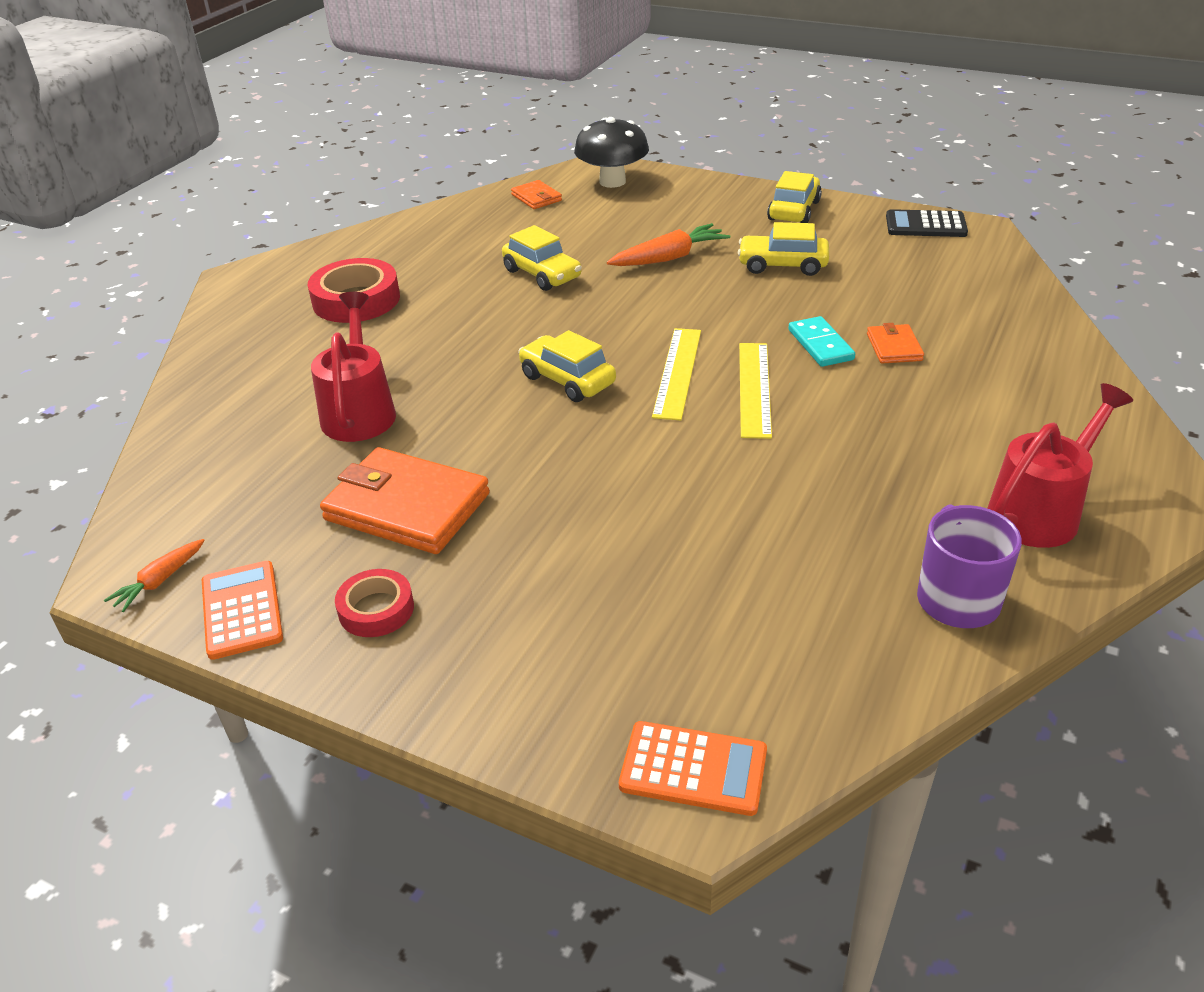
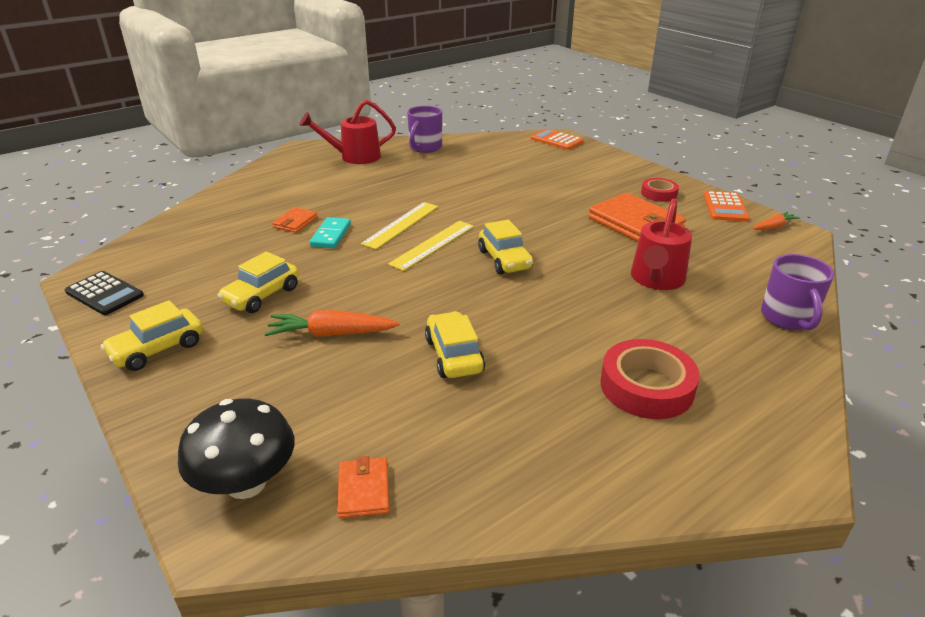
camera: 155 degrees left, 5 degrees down
yellow car [738,222,829,276] -> yellow car turned 90 degrees clockwise [217,251,299,313]
none -> purple mug [761,254,834,330]

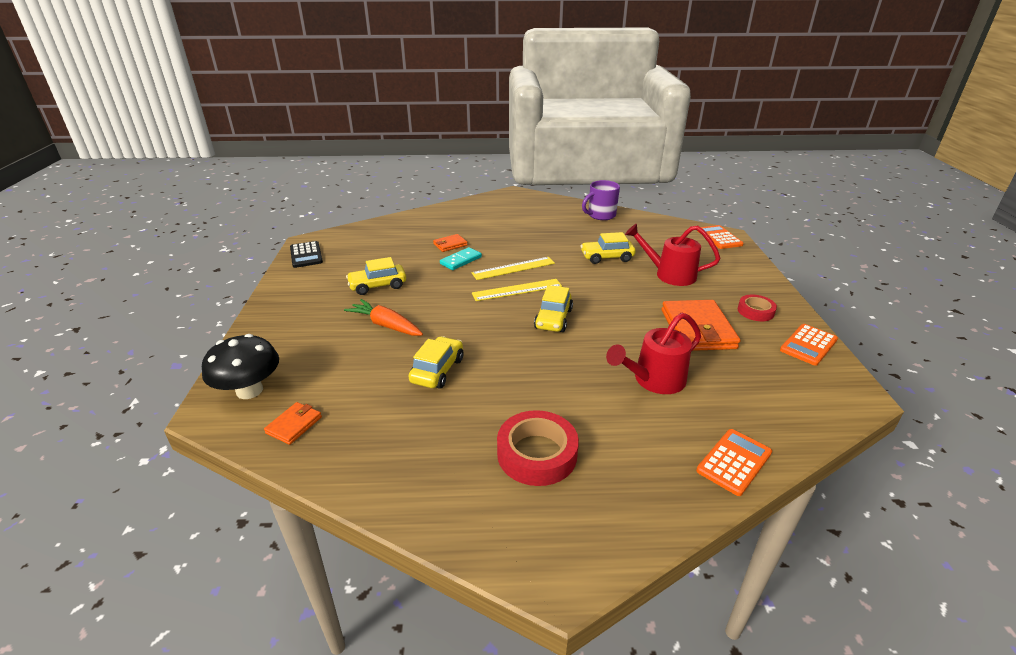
camera: 35 degrees right, 0 degrees up
yellow car [101,300,203,371] -> yellow car moved to [581,232,636,264]
red watering can [299,100,396,164] -> red watering can moved to [625,224,720,286]
orange carrot [753,212,800,230] -> none
purple mug [761,254,834,330] -> orange calculator [696,429,772,496]

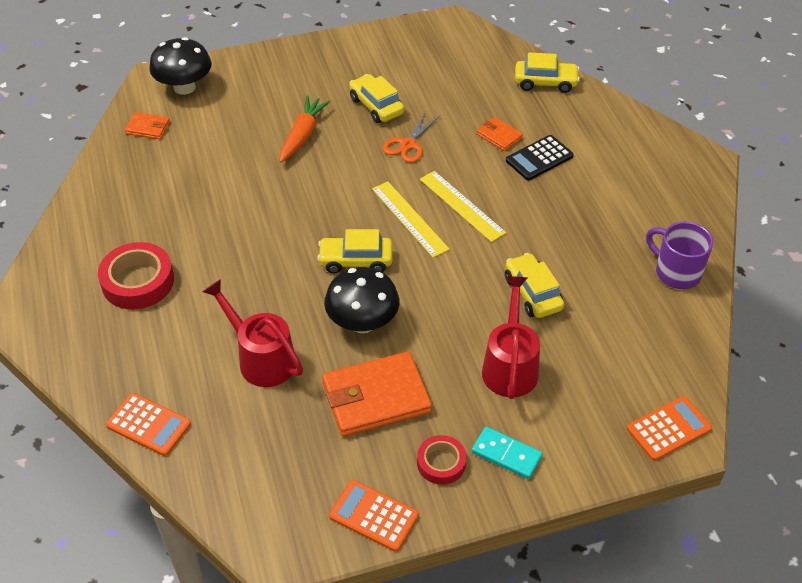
camera: 75 degrees right, 15 degrees up
black calculator [290,241,323,268] -> black calculator moved to [506,135,574,180]
yellow car [408,336,463,389] -> yellow car moved to [515,52,580,93]
turquoise domino [440,247,482,270] -> turquoise domino moved to [472,427,543,479]
none -> black mushroom [324,267,400,333]
none -> orange scissors [383,112,440,162]

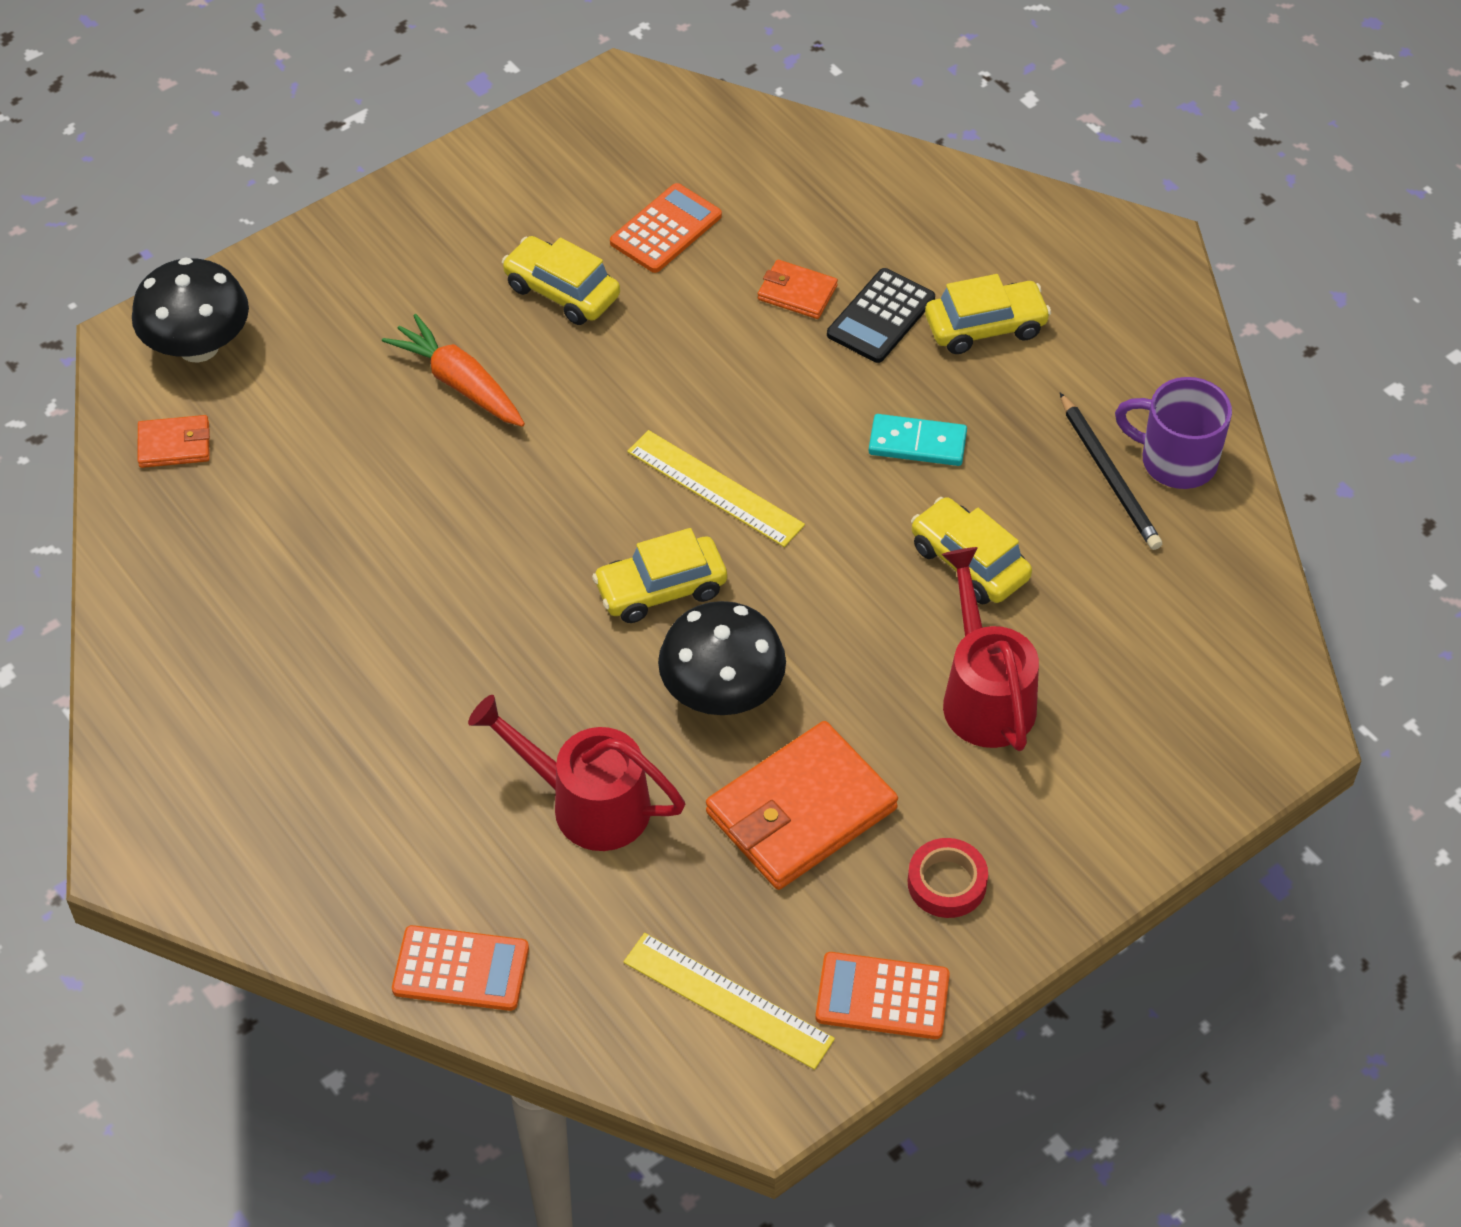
camera: 20 degrees left, 5 degrees up
red tape [98,242,174,310] -> none
orange carrot [279,96,331,163] -> orange carrot turned 45 degrees counterclockwise [382,314,525,427]
orange scissors [383,112,440,162] -> none
yellow ruler [420,171,506,242] -> yellow ruler moved to [624,933,835,1070]
turquoise domino [472,427,543,479] -> turquoise domino moved to [869,414,967,466]
yellow car [515,52,580,93] -> yellow car moved to [925,274,1051,354]
orange calculator [627,396,712,461] -> orange calculator moved to [610,183,722,273]
none -> black pencil [1060,393,1162,550]

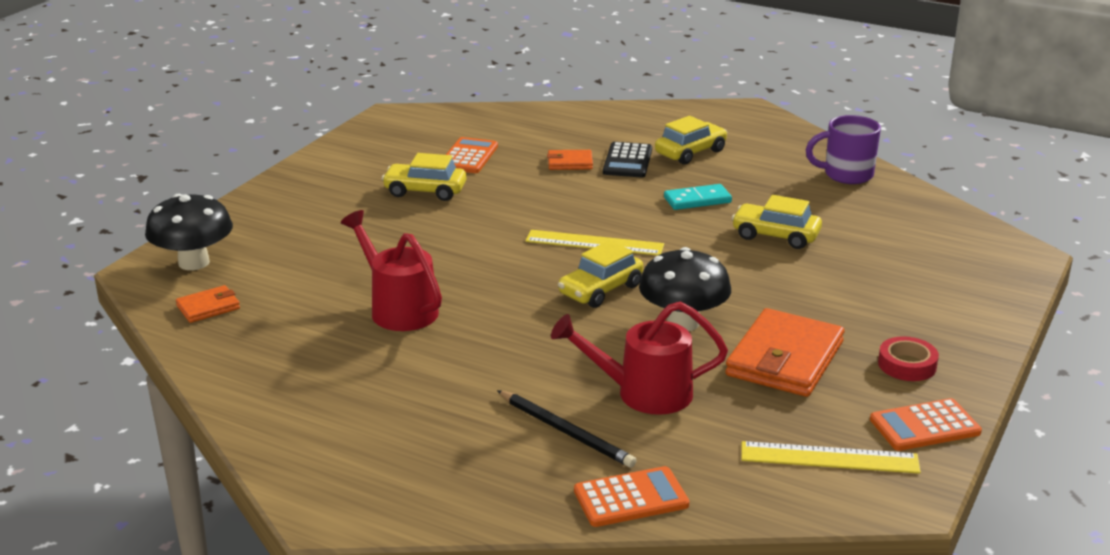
camera: 25 degrees left, 25 degrees down
orange carrot [382,314,525,427] -> none
red watering can [941,547,1039,751] -> red watering can moved to [341,210,442,331]
black pencil [1060,393,1162,550] -> black pencil moved to [497,390,637,468]

